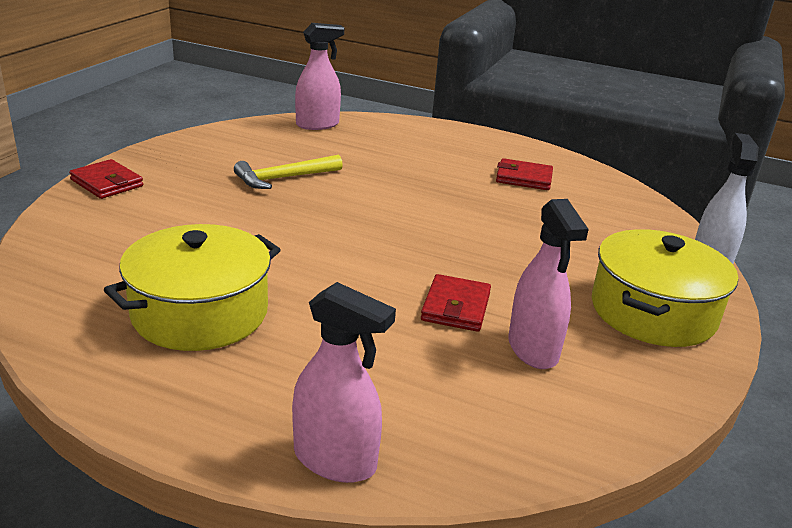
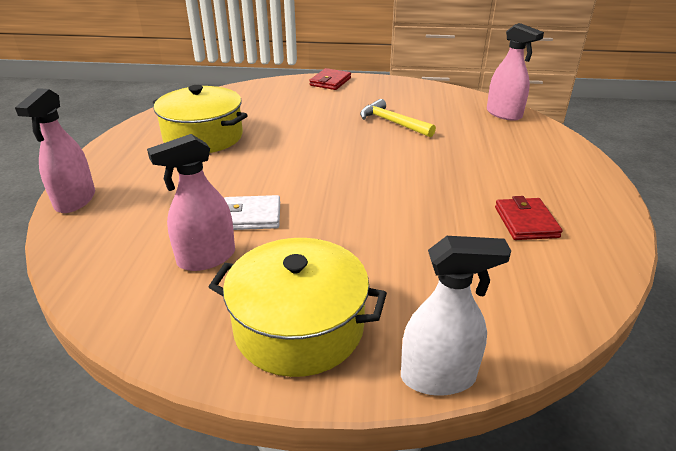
camera: 75 degrees right, 5 degrees up
red wallet [421,274,491,332] -> white wallet [224,195,280,230]

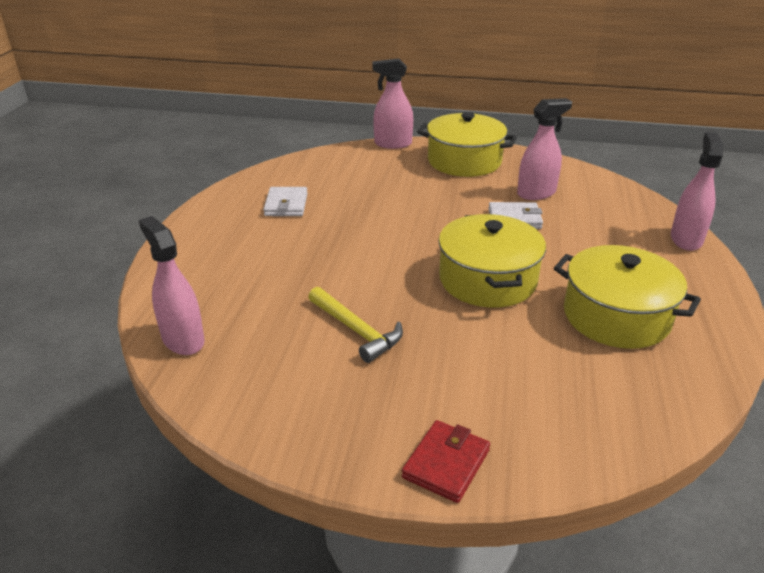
camera: 175 degrees left, 0 degrees up
white spray bottle [401,236,511,396] -> pink spray bottle [372,59,413,149]
red wallet [495,196,563,240] -> white wallet [263,187,308,216]
none -> yellow pot [438,214,546,308]

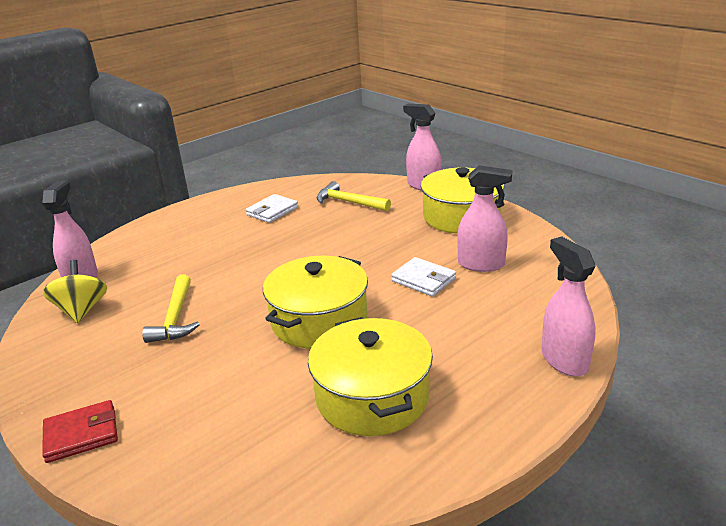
camera: 40 degrees right, 5 degrees down
pink spray bottle [671,132,724,251] -> pink spray bottle turned 75 degrees counterclockwise [542,236,596,377]
none -> yellow spinning top [43,260,107,324]
none -> yellow hammer [316,181,391,211]

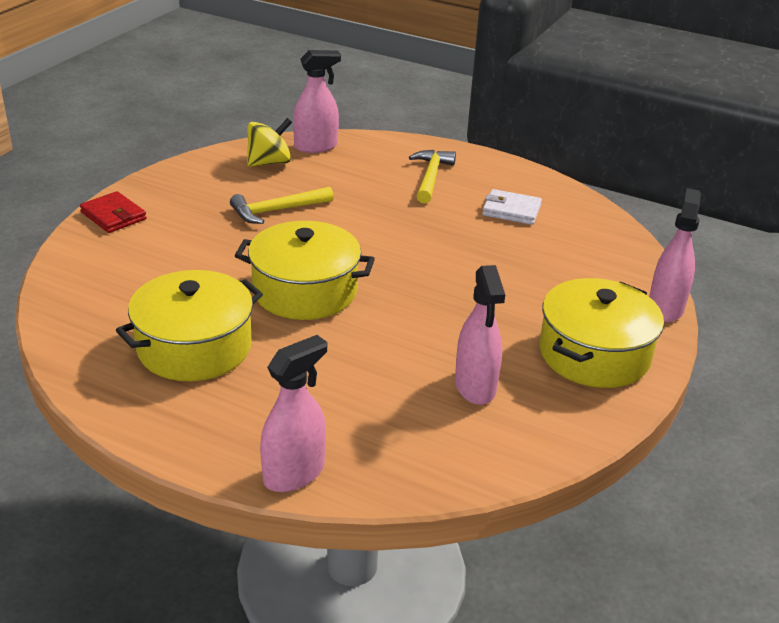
camera: 65 degrees right, 5 degrees up
yellow hammer [316,181,391,211] -> yellow hammer moved to [409,150,456,204]
white wallet [391,257,456,296] -> none

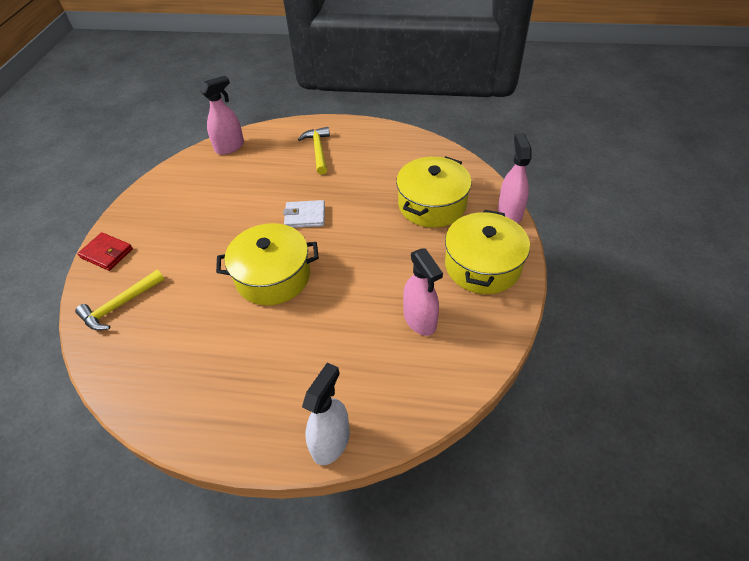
camera: 15 degrees left, 15 degrees up
yellow pot [116,270,263,381] -> yellow pot moved to [396,156,472,228]
yellow hammer [230,187,334,224] -> yellow hammer moved to [75,270,165,330]
yellow spinning top [247,118,292,167] -> none
pink spray bottle [260,335,327,492] -> white spray bottle [302,363,350,465]
white wallet [482,189,542,225] -> white wallet moved to [283,200,325,228]

